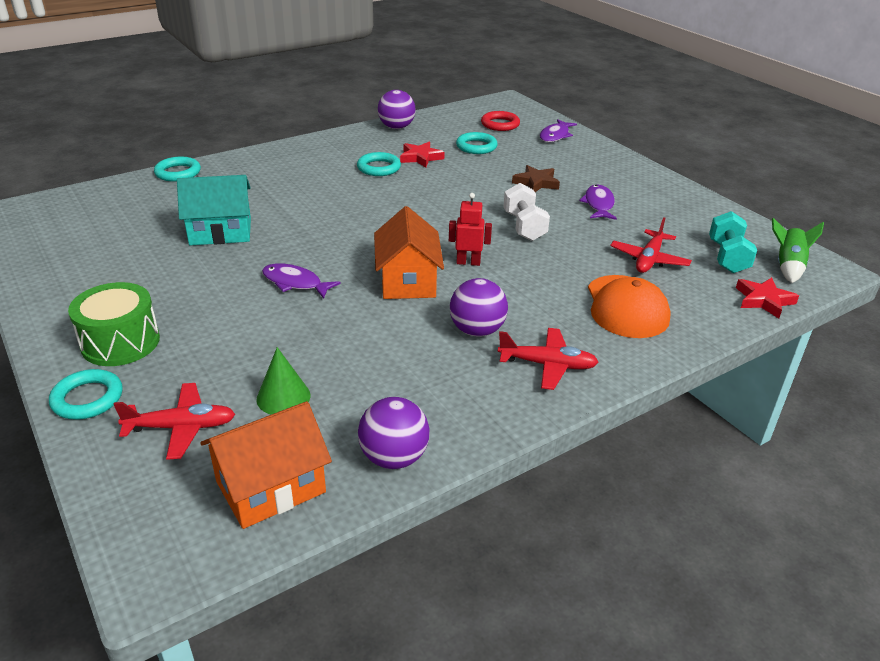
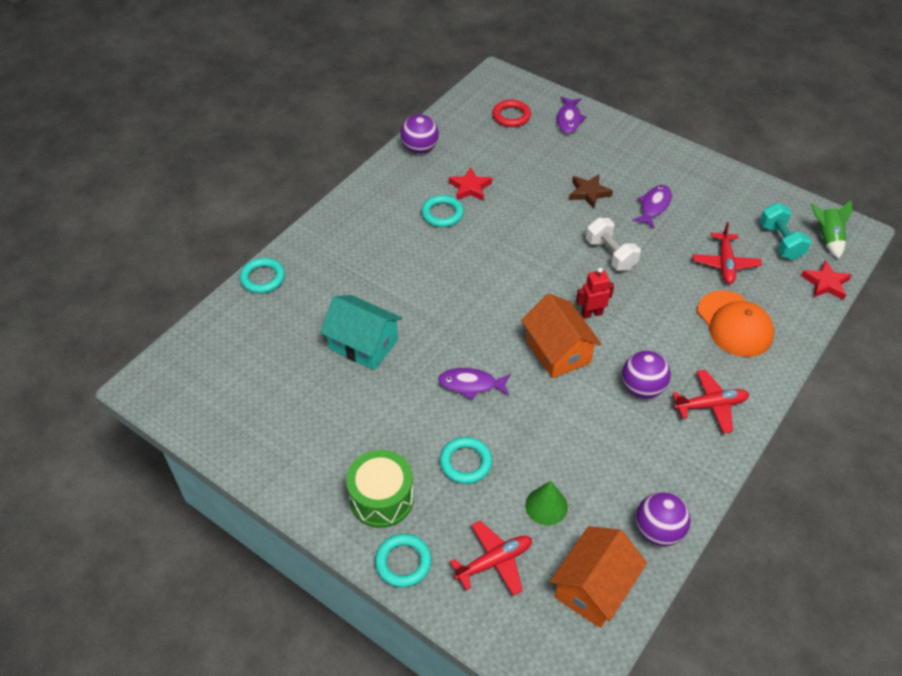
camera: 20 degrees left, 15 degrees up
turquoise house [177,175,251,245] -> turquoise house turned 60 degrees clockwise [320,295,402,370]
turquoise ring [456,132,498,154] -> turquoise ring moved to [440,437,492,484]
purple fish [579,184,617,220] -> purple fish turned 45 degrees clockwise [632,185,672,228]

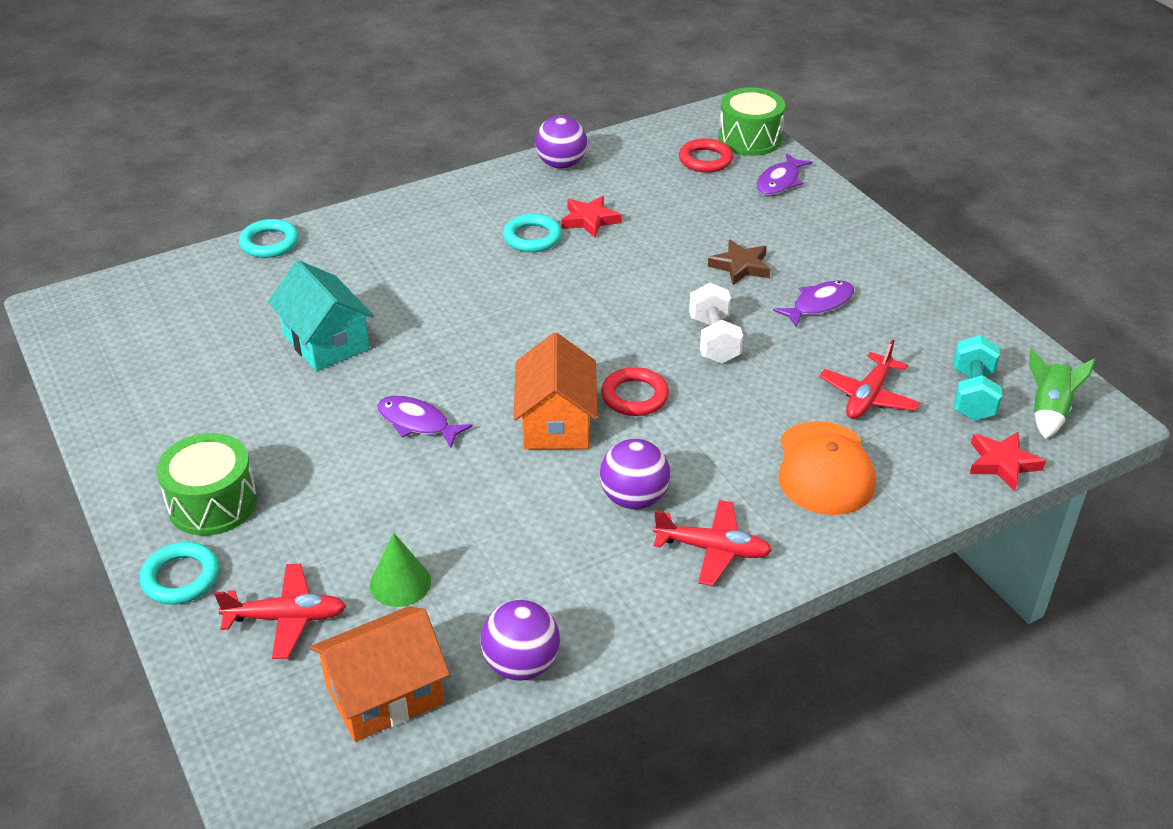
camera: 25 degrees right, 10 degrees down
turquoise ring [440,437,492,484] -> none
red robot [576,268,614,319] -> red ring [601,367,669,416]
none -> green drum [718,87,785,156]

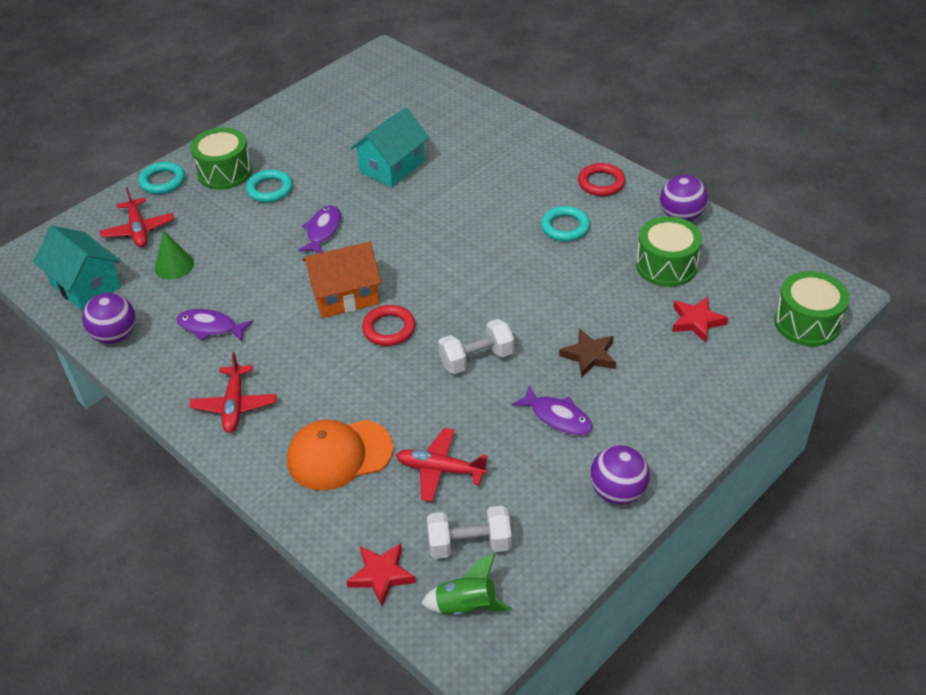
camera: 75 degrees right, 5 degrees up
turquoise ring [239,219,299,258] -> turquoise ring moved to [246,170,293,203]
orange house [310,606,450,742] -> turquoise house [33,226,121,311]
red star [561,196,621,238] -> red star moved to [672,296,728,343]
purple ball [600,439,670,509] -> purple ball moved to [590,445,650,505]
red ring [679,139,733,173] -> red ring moved to [578,163,625,196]
purple fish [756,153,813,195] -> purple fish moved to [176,309,254,341]
turquoise dumbbell [954,335,1002,421] -> white dumbbell [427,505,512,559]
none -> green drum [636,216,702,287]

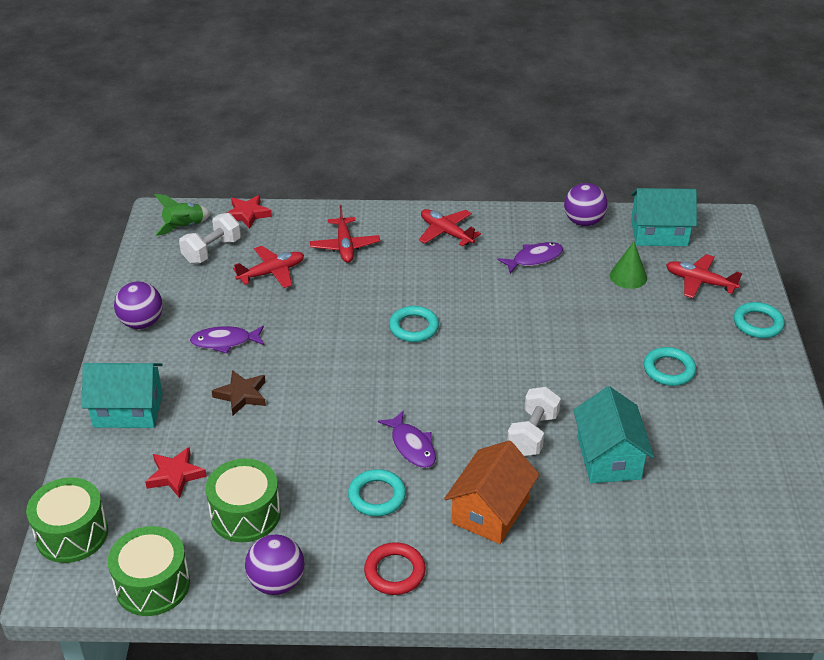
camera: 135 degrees right, 5 degrees down
green drum [190,127,252,190] -> green drum moved to [108,526,190,616]
orange cap [287,420,394,491] -> red plane [310,205,380,263]
purple fish [298,205,341,253] -> purple fish moved to [378,410,436,468]
orange house [302,242,381,318] -> orange house moved to [444,440,540,544]
red ring [362,305,415,346] -> turquoise ring [389,306,439,342]
white dumbbell [438,319,514,374] -> white dumbbell moved to [507,387,561,456]
none -> turquoise house [82,363,163,428]

